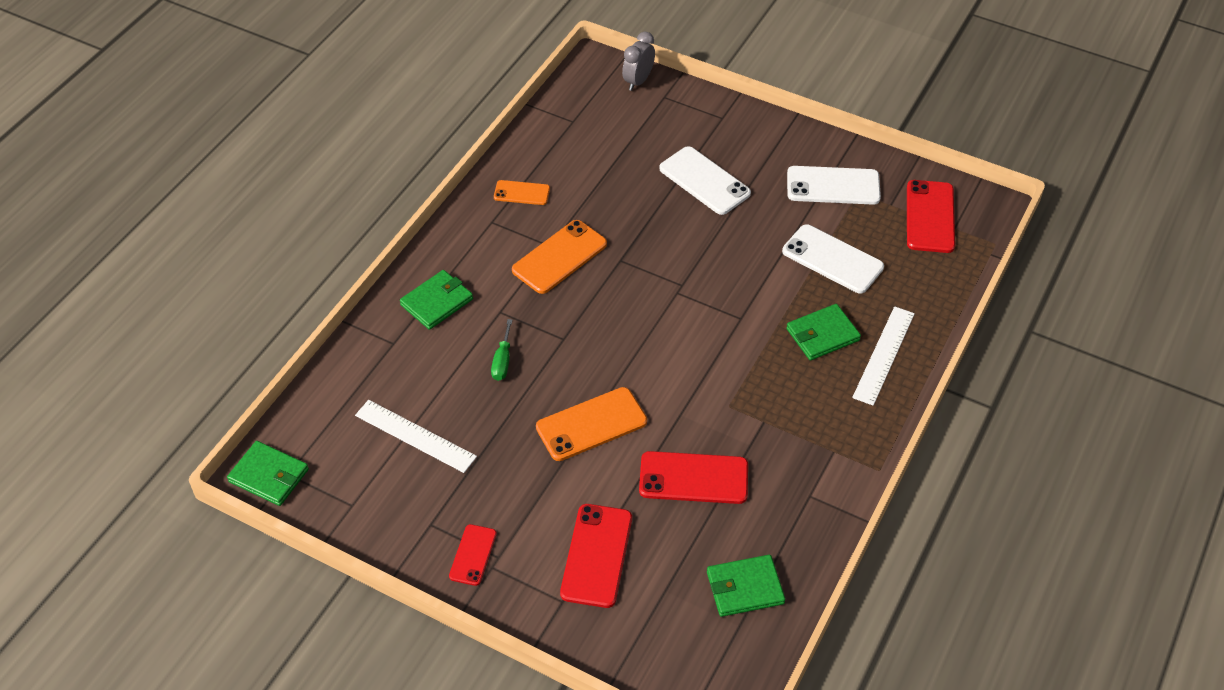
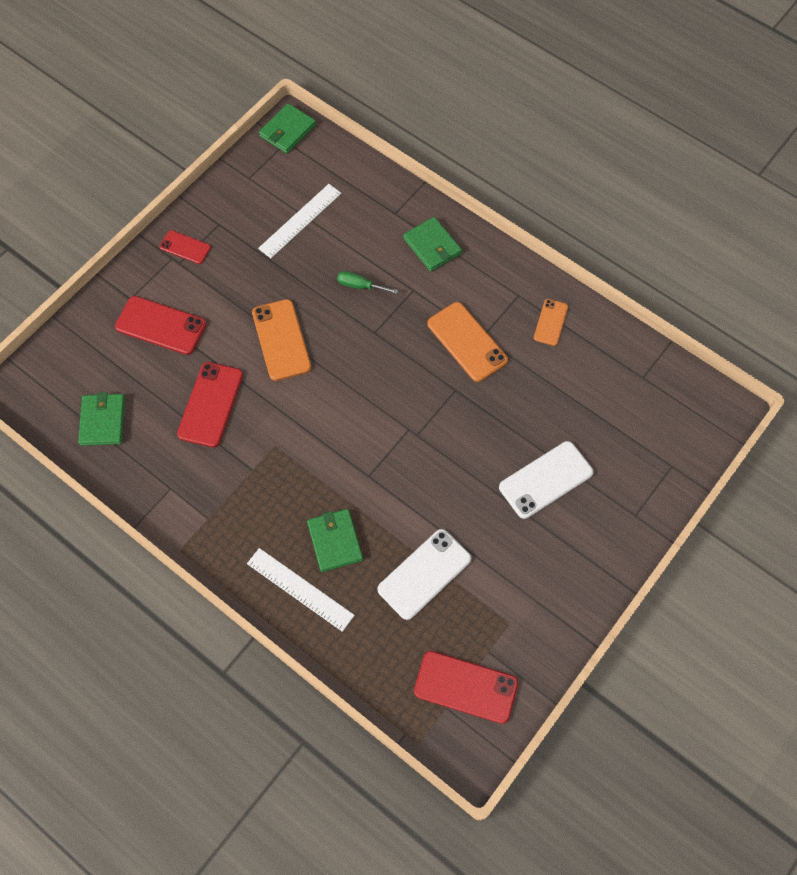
camera: 100 degrees right, 15 degrees up
grey clock [622,31,655,91] -> none
white phone [787,166,881,205] -> none

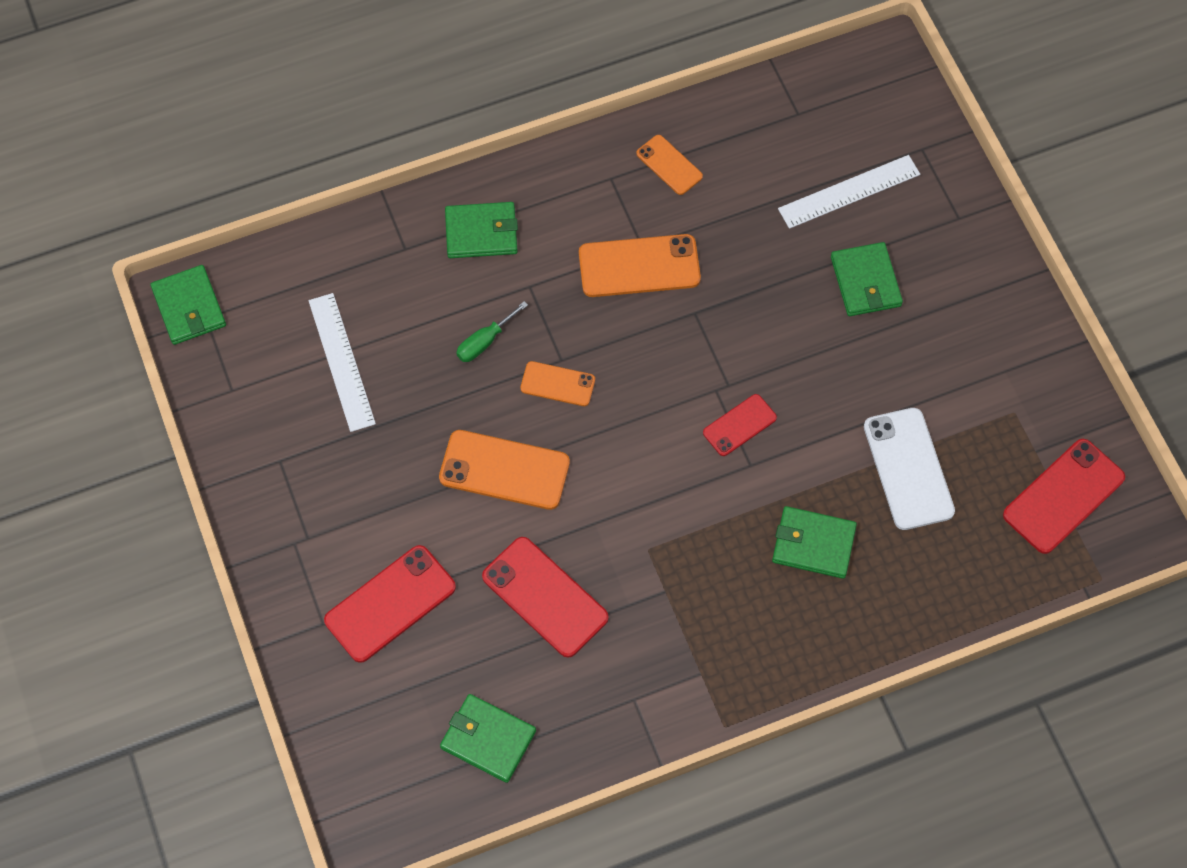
camera: 60 degrees left, 0 degrees up
red phone [160,230,211,264] -> red phone moved to [703,394,777,456]
white ruler [247,548,355,632] -> white ruler moved to [778,155,920,229]
white phone [499,441,594,519] -> green wallet [831,242,903,316]
none -> orange phone [520,361,595,406]

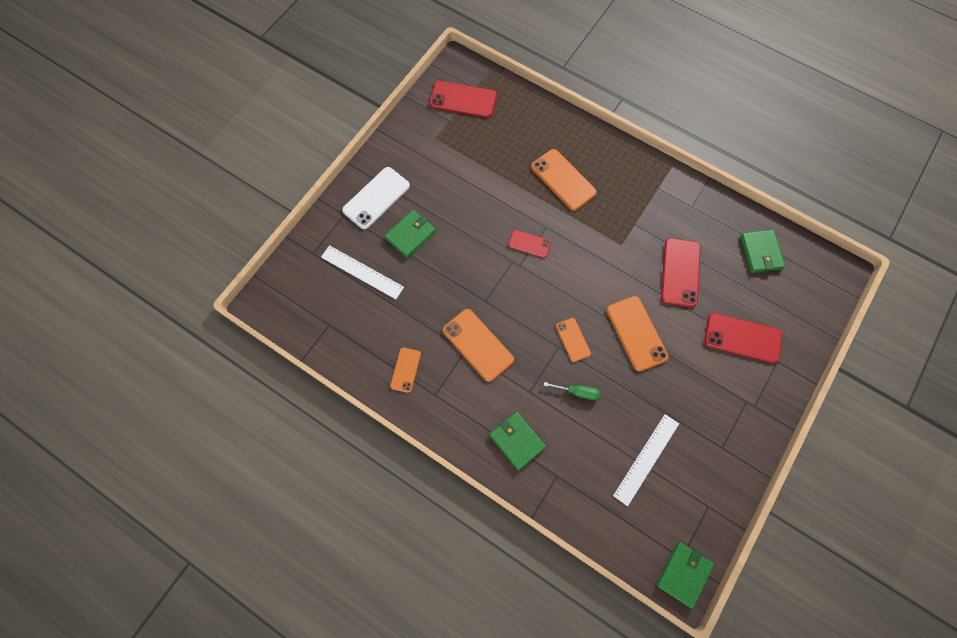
camera: 125 degrees left, 5 degrees up
green wallet [772,506,857,579] -> orange phone [531,149,597,211]
white phone [864,408,955,530] -> white phone moved to [342,167,410,229]

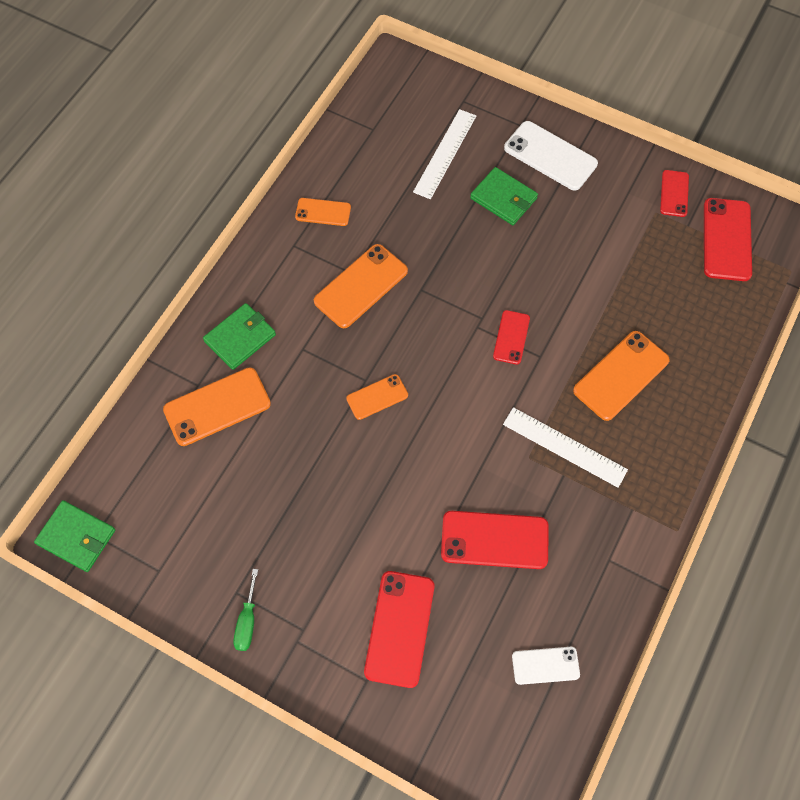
camera: 85 degrees right, 5 degrees down
green screwdriver [544,382,600,400] -> green screwdriver moved to [233,569,258,651]
orange phone [606,296,669,372] -> orange phone moved to [163,368,271,446]
white ruler [613,414,679,506] -> white ruler moved to [503,407,628,488]
green wallet [740,230,785,273] -> white phone [512,647,580,685]
none -> red phone [660,170,689,217]

